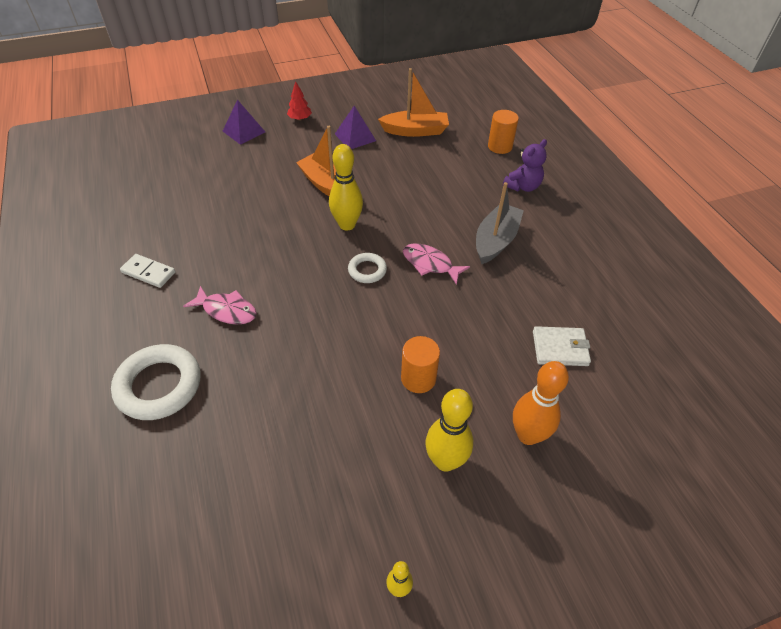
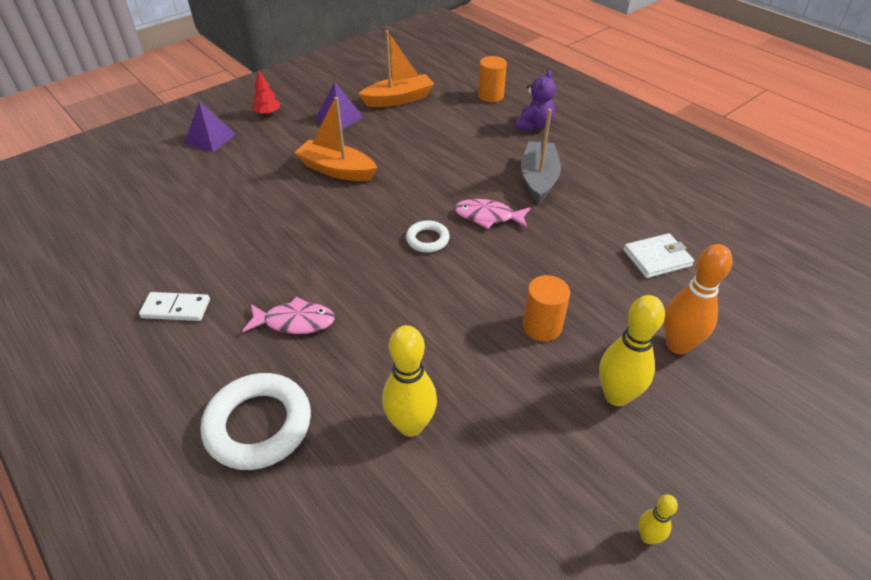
camera: 20 degrees left, 5 degrees down
yellow bowling pin [329,144,363,231] -> yellow bowling pin moved to [382,325,437,437]

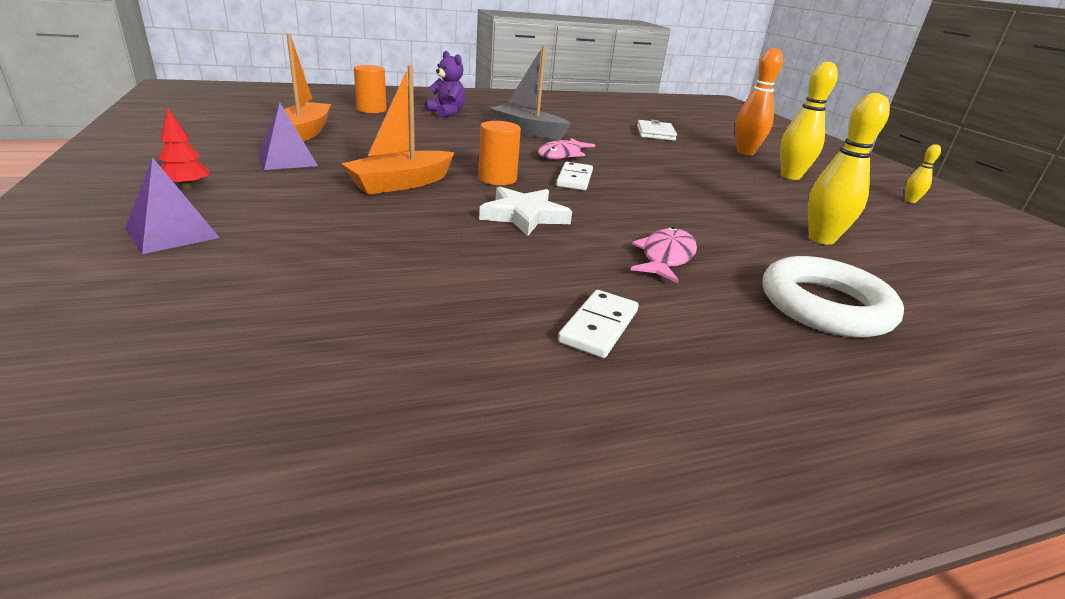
camera: 70 degrees left, 15 degrees down
white ring [406,220,450,253] -> white domino [556,162,593,190]
orange cylinder [523,275,570,341] -> orange cylinder moved to [479,121,521,185]
none -> white star [479,186,572,236]

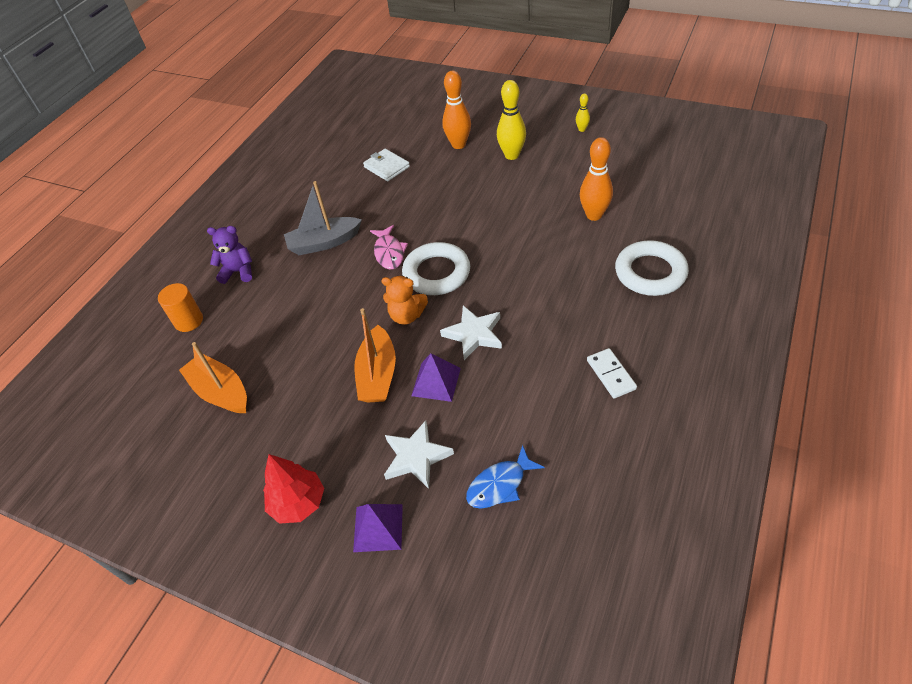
camera: 40 degrees left, 20 degrees up
red tree [159,108,210,189] -> red tree [263,454,324,524], size x1.59
purple pyramid [258,102,318,170] -> purple pyramid moved to [411,353,461,402]
orange cylinder [479,121,521,185] -> orange teddy bear [381,276,428,325]
white domino [556,162,593,190] -> white ring [402,242,470,295]
pink fish [631,227,697,283] -> none
yellow bowling pin [808,93,890,245] -> orange bowling pin [580,137,613,221]
none -> white star [384,421,454,489]
none -> blue fish [466,445,544,509]

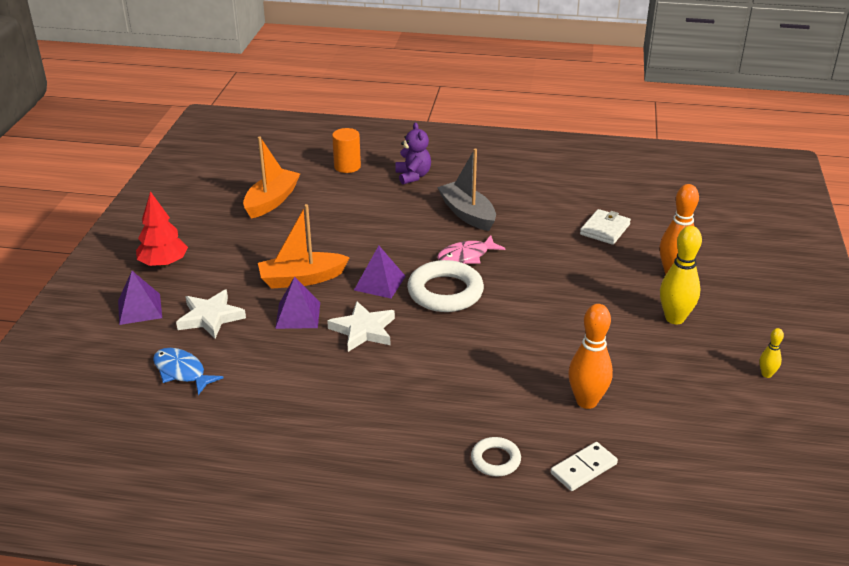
camera: 70 degrees right, 15 degrees down
orange teddy bear [381,276,428,325] -> purple pyramid [354,246,406,299]
white domino [587,348,637,398] -> white domino moved to [551,442,618,491]
white ring [615,240,689,296] -> white ring [471,437,521,476], size x0.54

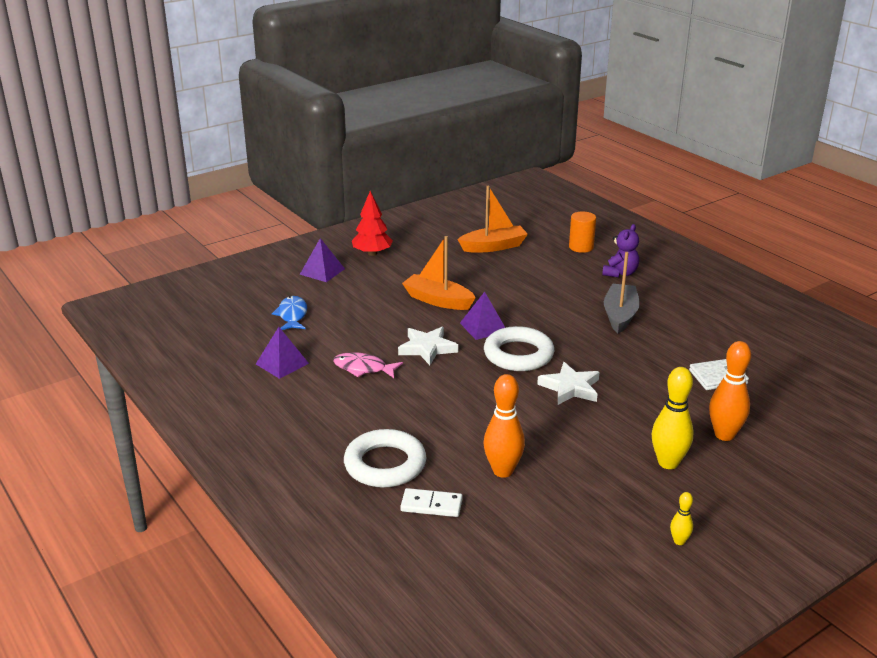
camera: 45 degrees right, 5 degrees down
white star [176,289,246,339] -> white star moved to [537,362,599,405]
purple pyramid [275,276,320,329] -> purple pyramid moved to [256,327,309,379]
pink fish [437,235,506,263] -> pink fish moved to [333,352,403,378]
white ring [471,437,521,476] -> white ring [344,429,426,488], size x1.86

